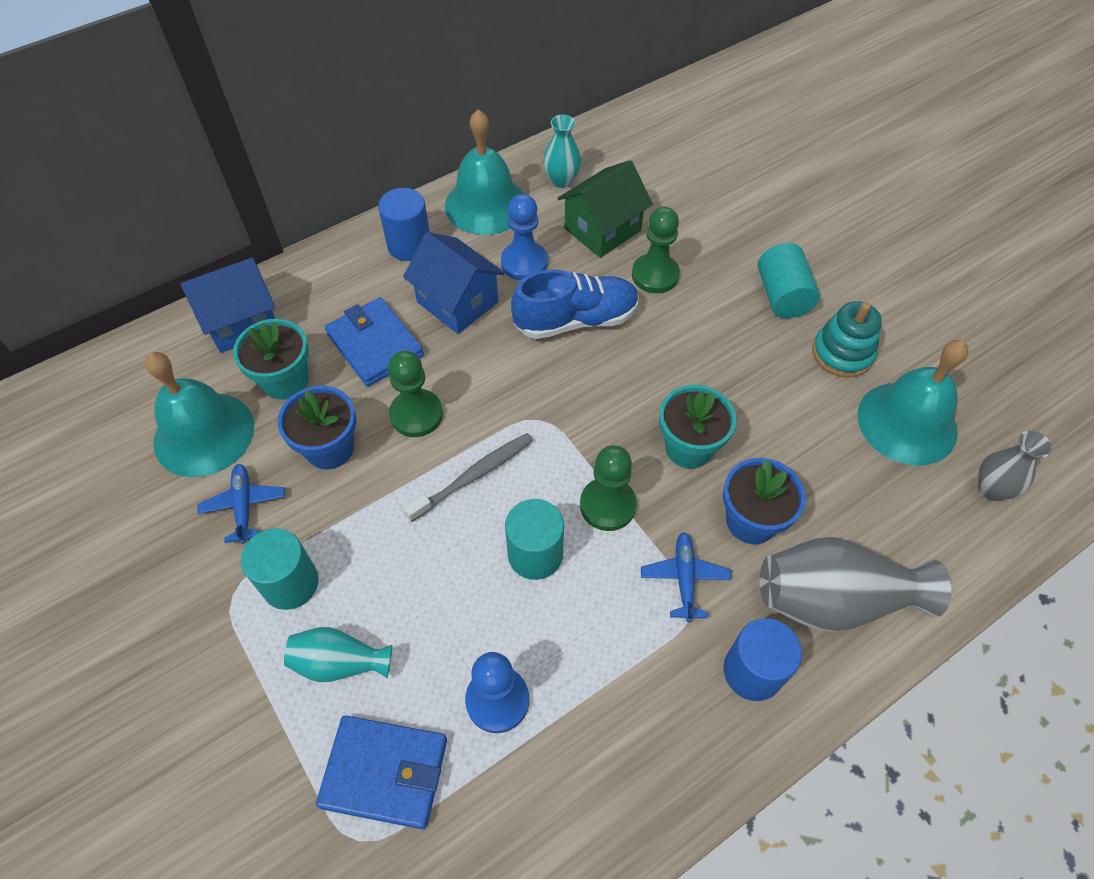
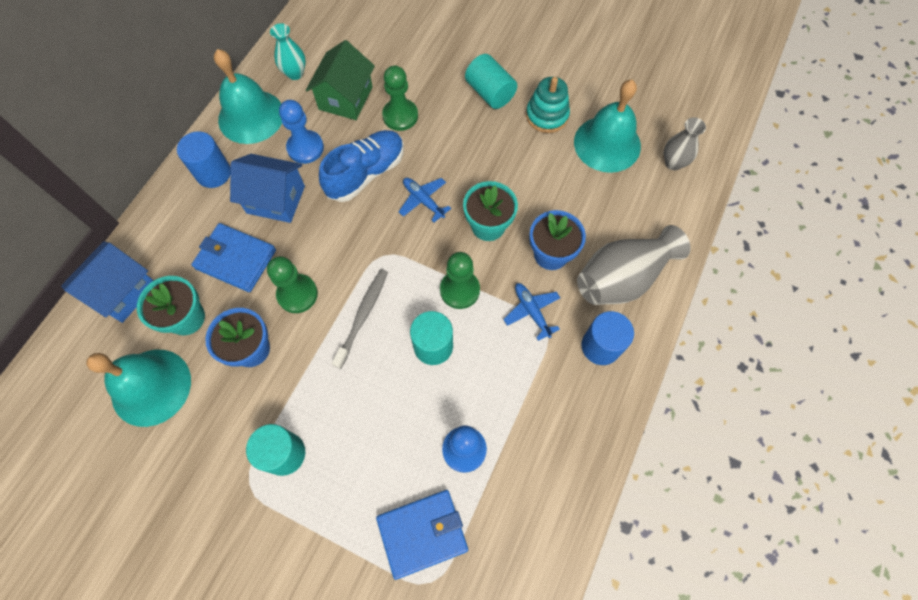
camera: 30 degrees left, 10 degrees up
blue plane [197,464,285,544] -> blue plane moved to [399,178,451,222]
turquoise vase [284,627,392,682] -> none

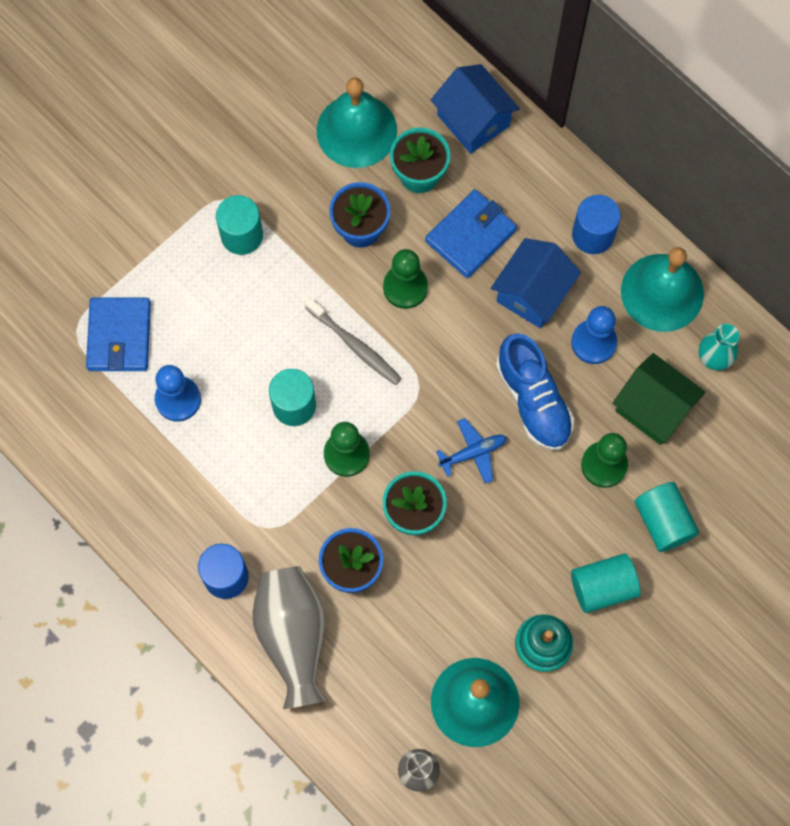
camera: 110 degrees right, 5 degrees up
blue plane [503,283,560,341] -> none
none -> turquoise cylinder [635,482,699,552]

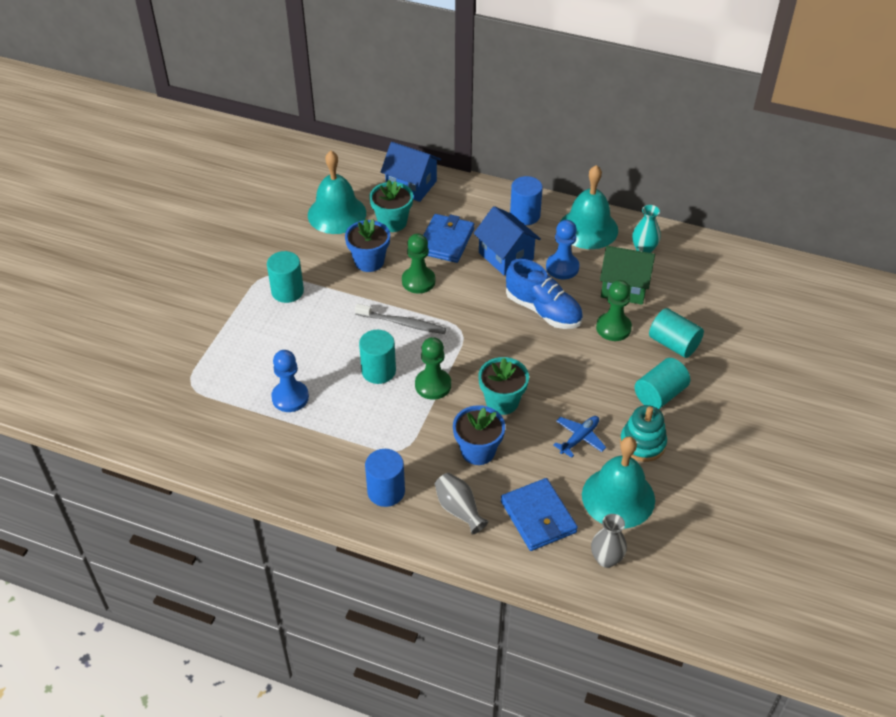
camera: 25 degrees left, 25 degrees down
blue wallet [86,297,151,371] -> blue wallet moved to [501,478,578,551]
grey vase [253,566,327,709] -> grey vase [435,473,489,534], size x0.57
blue plane [436,418,507,484] -> blue plane moved to [554,416,606,458]
blue house [491,238,581,328] -> blue house turned 45 degrees counterclockwise [474,206,541,275]

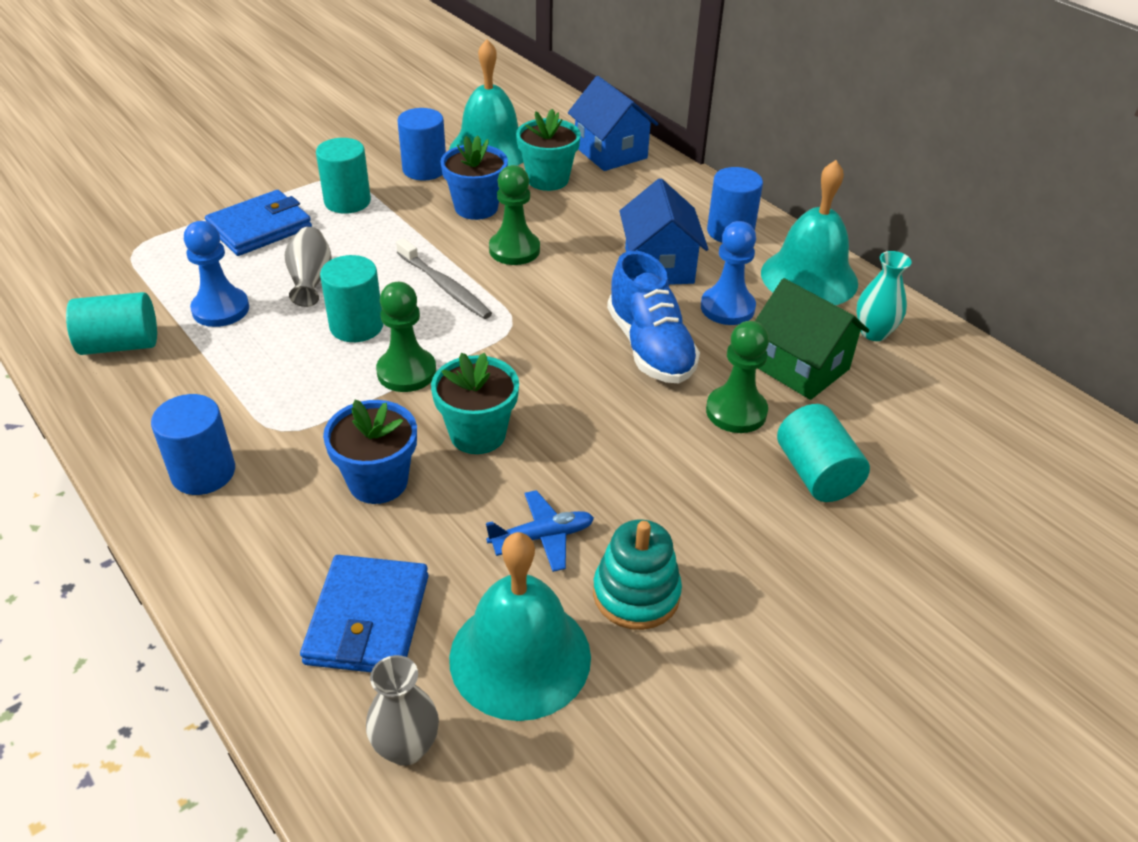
camera: 30 degrees right, 5 degrees down
blue wallet [423,214,474,263] -> blue wallet moved to [205,190,312,256]
grey vase [435,473,489,534] -> grey vase moved to [285,227,332,307]
turquoise cylinder [635,358,690,409] -> turquoise cylinder moved to [66,292,157,355]
none -> blue cylinder [397,108,446,180]

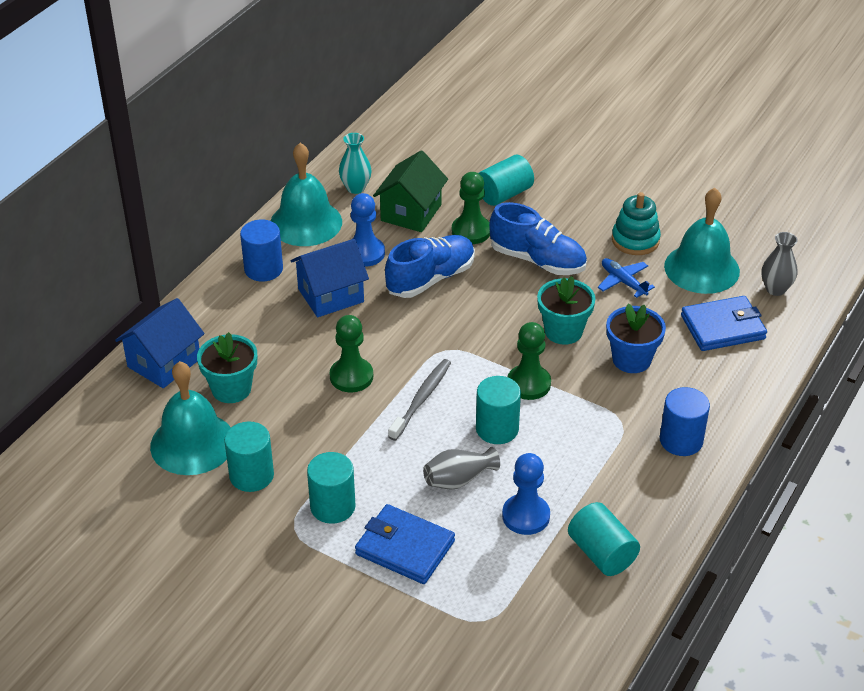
camera: 110 degrees left, 0 degrees up
blue cylinder [397,108,446,180] -> turquoise cylinder [224,422,274,492]
blue flower pot [440,135,508,220] -> none
none -> blue shoe [489,202,587,275]

